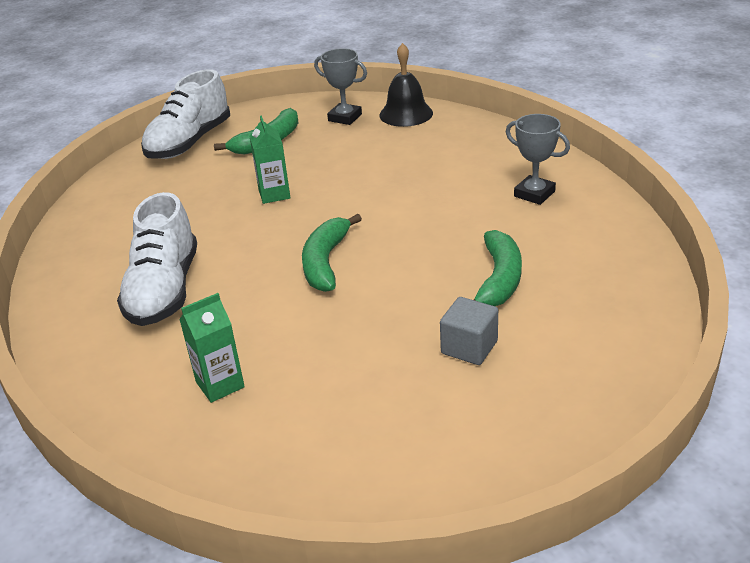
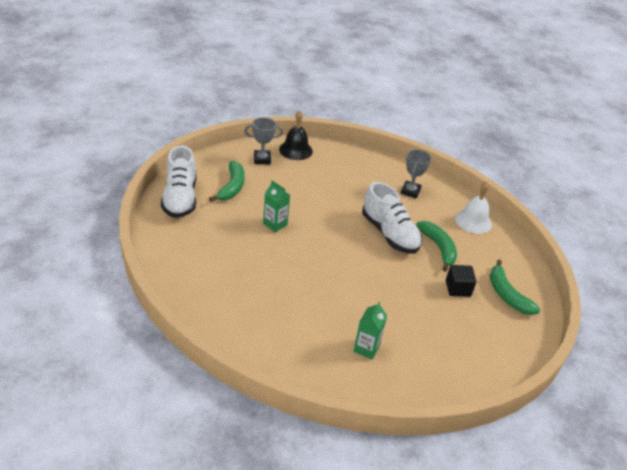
camera: 40 degrees left, 5 degrees up
white shoe [117,192,197,326] -> white shoe moved to [362,182,422,253]
green banana [302,214,362,292] -> green banana moved to [490,260,540,315]
grey cube [440,297,498,365] -> black cube [446,265,477,297]
grey trophy [506,114,570,205] -> grey trophy turned 75 degrees counterclockwise [401,149,431,199]
none -> white bell [455,181,492,234]

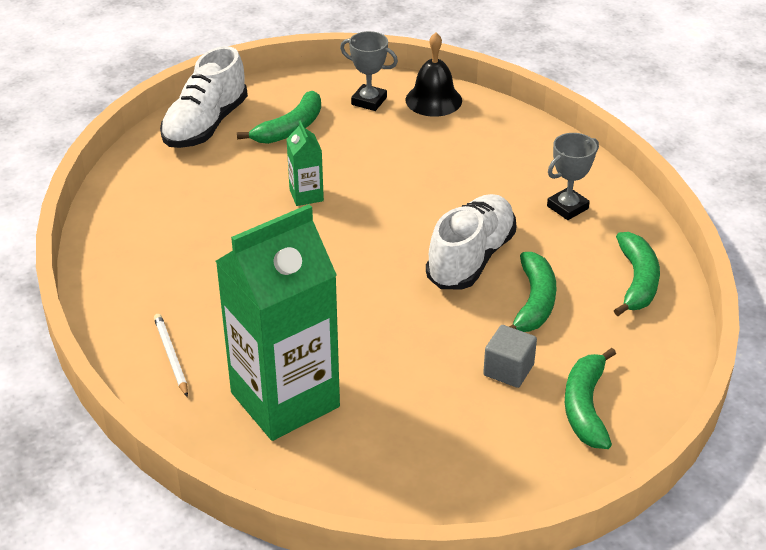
camera: 35 degrees right, 0 degrees up
green carton [353,301,387,360] -> green carton [216,204,340,441], size x2.38
white shoe [362,182,422,253] -> white shoe turned 150 degrees counterclockwise [426,194,516,289]
black cube [446,265,477,297] -> grey cube [483,325,537,388]
white bell [455,181,492,234] -> green banana [614,232,660,316]
none -> white pencil [154,314,188,397]

